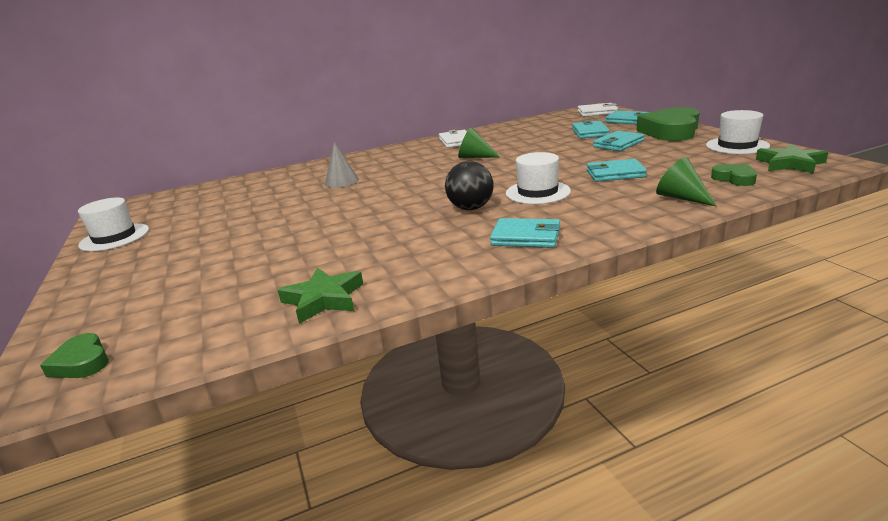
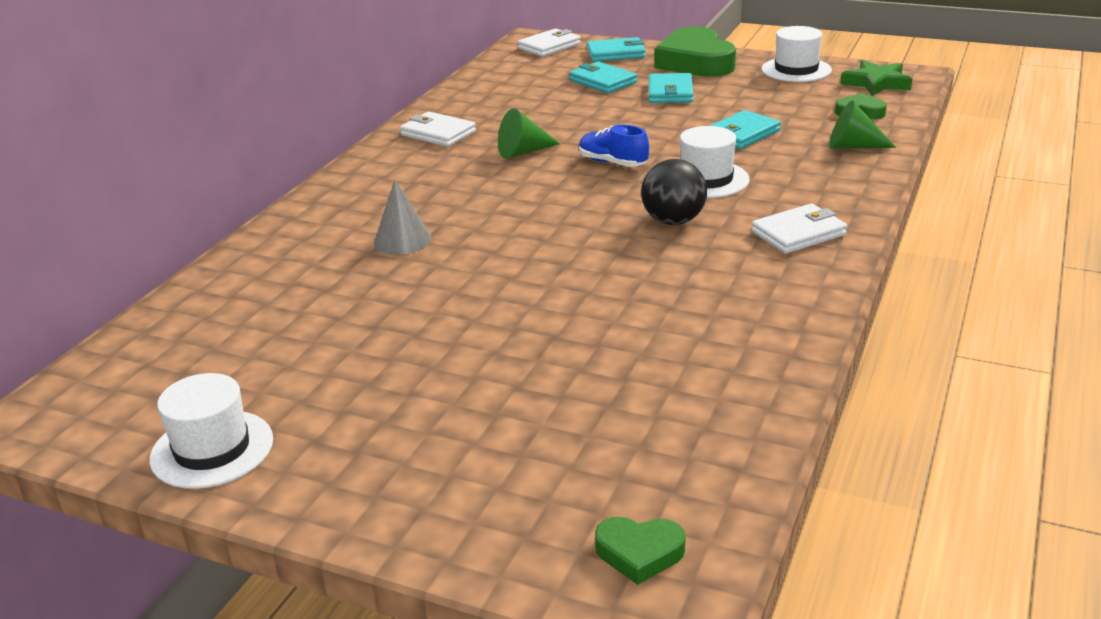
camera: 45 degrees left, 5 degrees up
green star [278,267,363,324] -> none
turquoise wallet [490,218,560,248] -> white wallet [751,204,847,254]
none -> blue shoe [579,125,649,167]

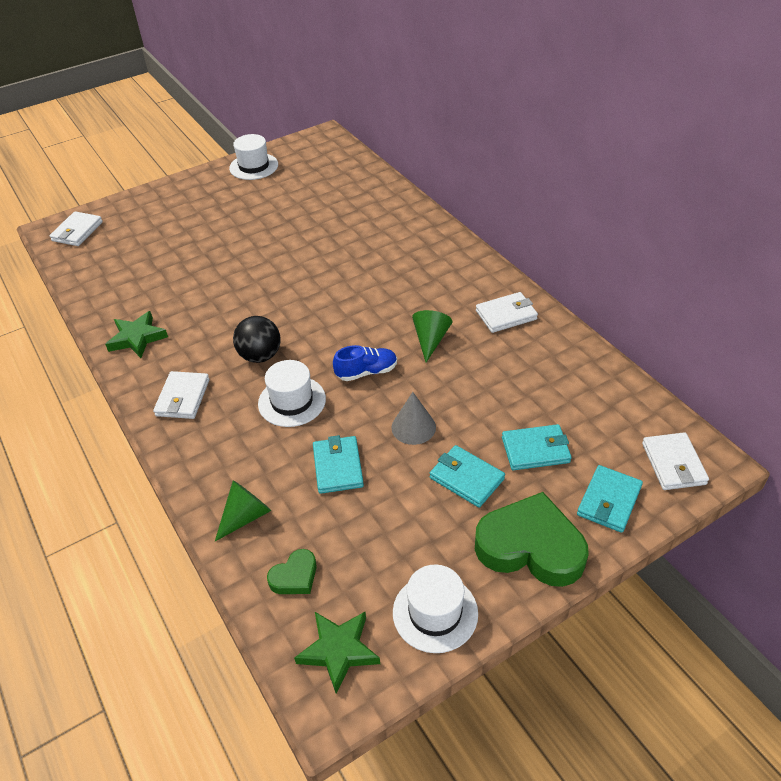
camera: 125 degrees right, 15 degrees up
grey cone [374,180,432,254] -> grey cone moved to [391,392,436,445]
green heart [595,517,686,585] -> white wallet [49,211,103,246]
none -> green star [105,311,168,358]

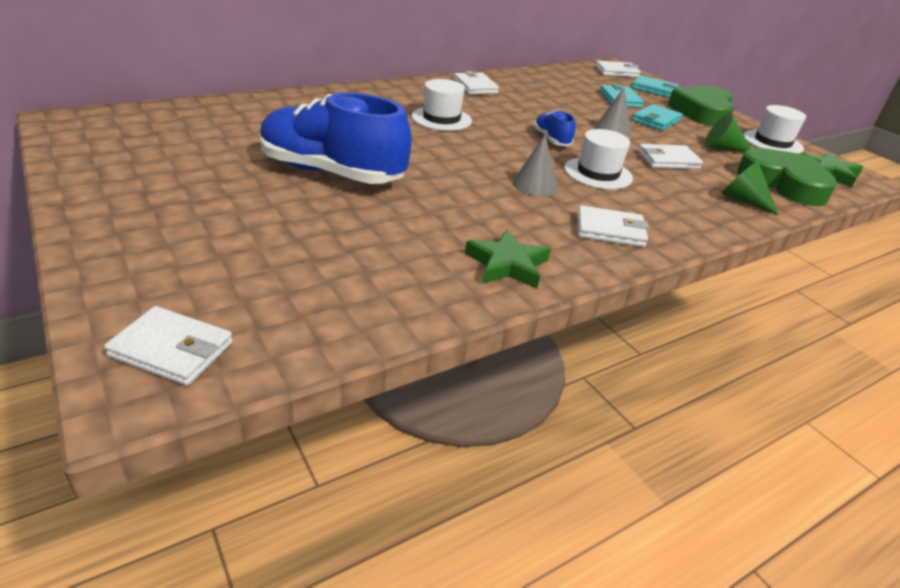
camera: 95 degrees left, 10 degrees down
white hat [229,134,278,180] -> white hat moved to [412,79,472,131]
black ball [233,316,281,363] -> grey cone [512,135,558,196]
green heart [267,549,317,594] -> green heart [737,148,837,206], size x2.11
turquoise wallet [313,435,364,494] -> white wallet [638,144,703,169]
green cone [412,310,452,363] -> green cone moved to [704,113,751,153]
none -> blue shoe [260,93,411,184]

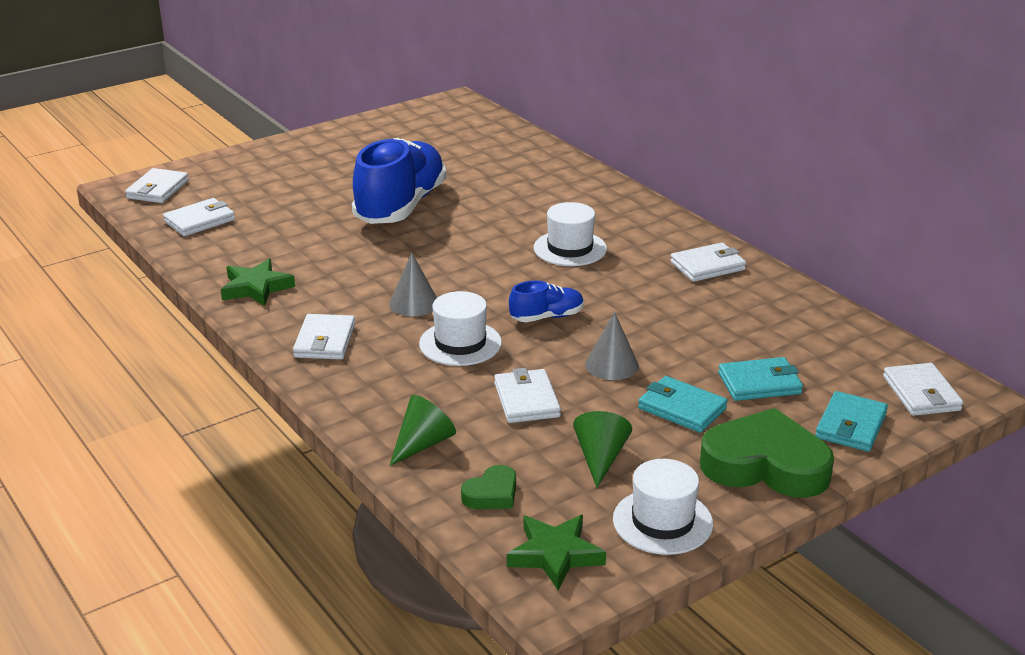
camera: 90 degrees right, 5 degrees down
green heart [737,148,837,206] -> green heart [461,465,516,509], size x0.47
none -> white wallet [163,198,235,236]

